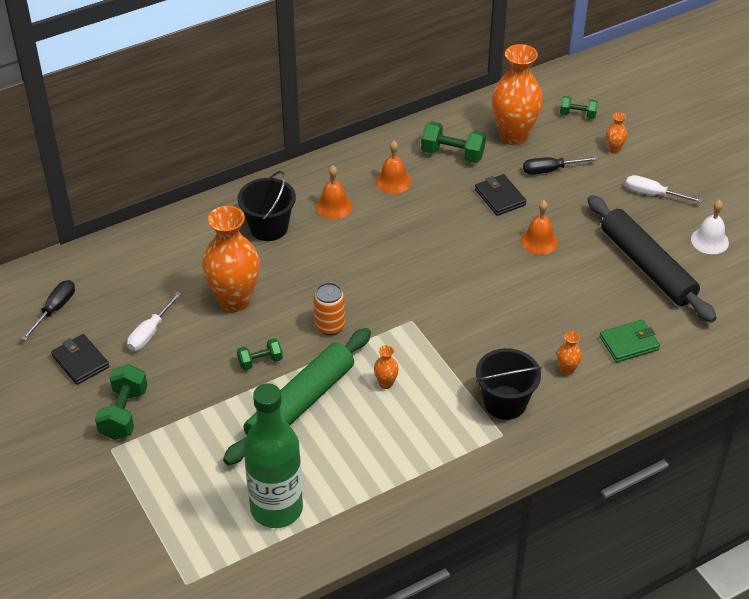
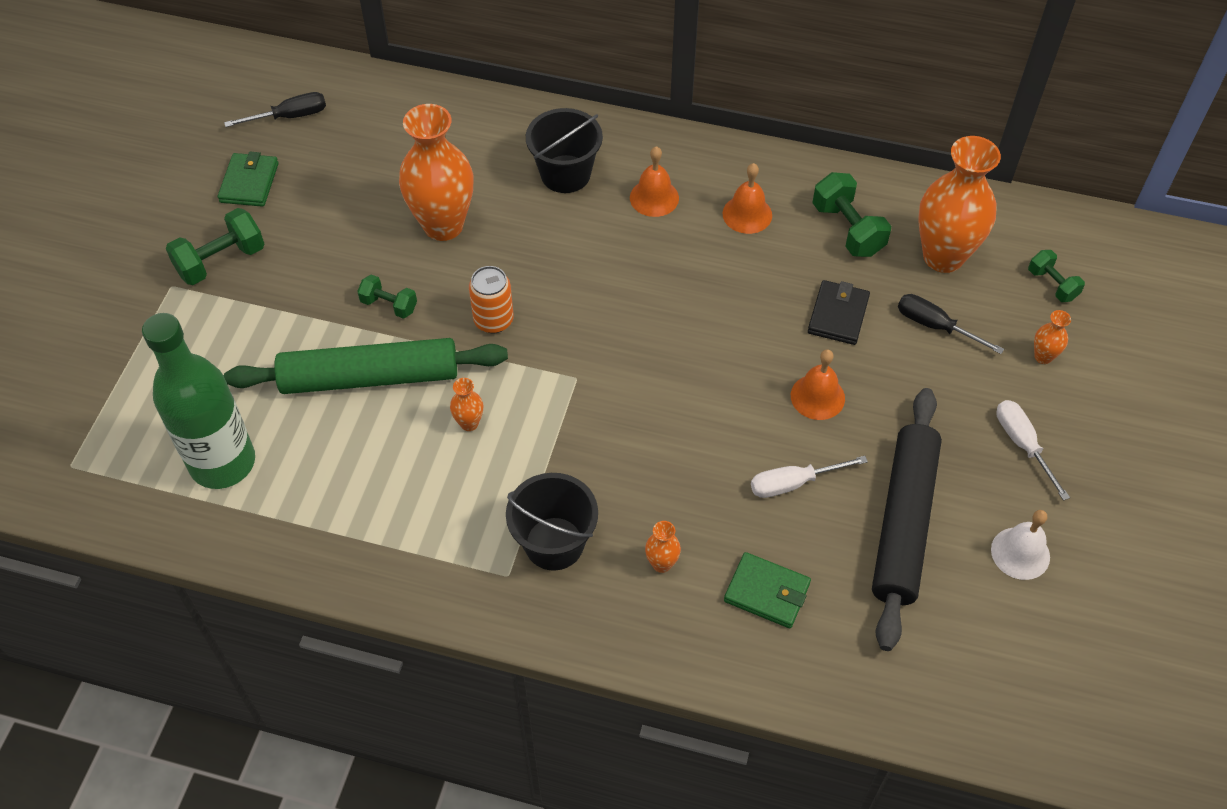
camera: 45 degrees right, 10 degrees up
black wallet [51,334,109,385] -> green wallet [218,152,279,207]
white screwdriver [127,292,182,351] -> white screwdriver moved to [751,456,868,498]

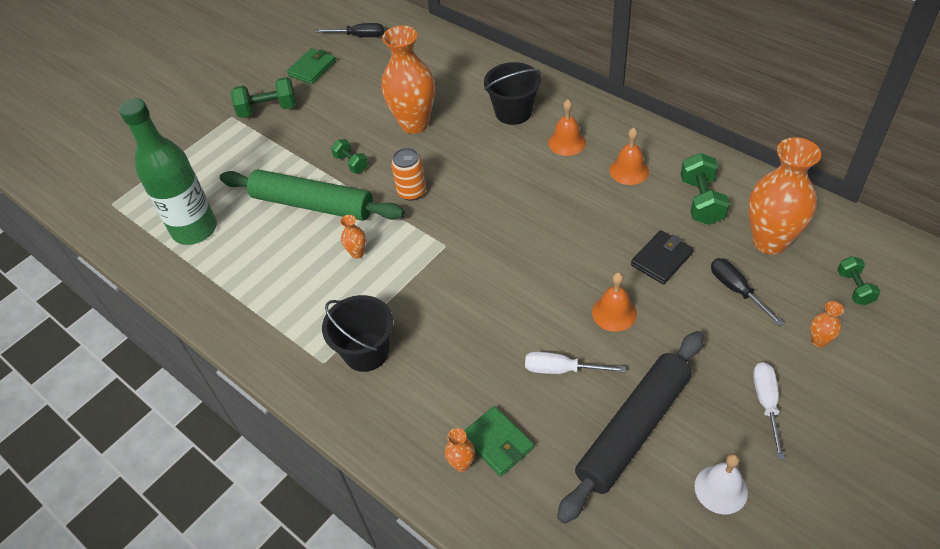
camera: 30 degrees right, 5 degrees down
orange vase [645,521,681,573] -> orange vase moved to [445,428,475,472]

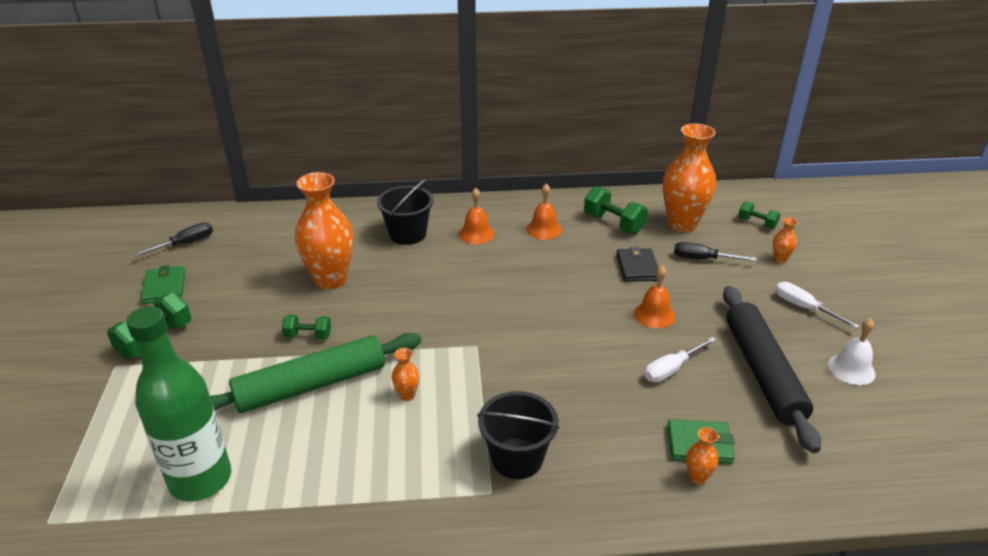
camera: 50 degrees left, 15 degrees down
orange can [391,148,426,201] -> none

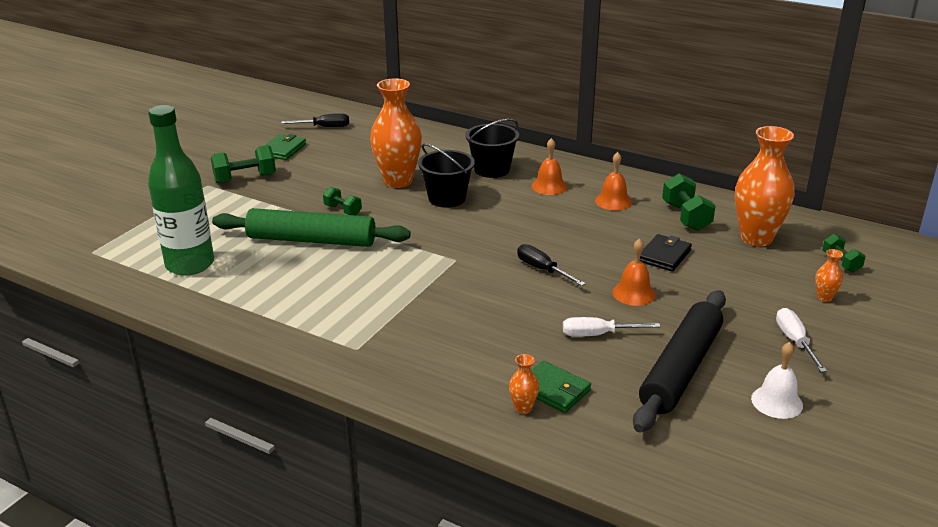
camera: 35 degrees right, 5 degrees down
orange vase [392,348,420,401] -> none
black bucket [477,391,560,479] -> black bucket moved to [418,144,475,208]
black screwdriver [674,242,757,261] -> black screwdriver moved to [517,244,586,286]

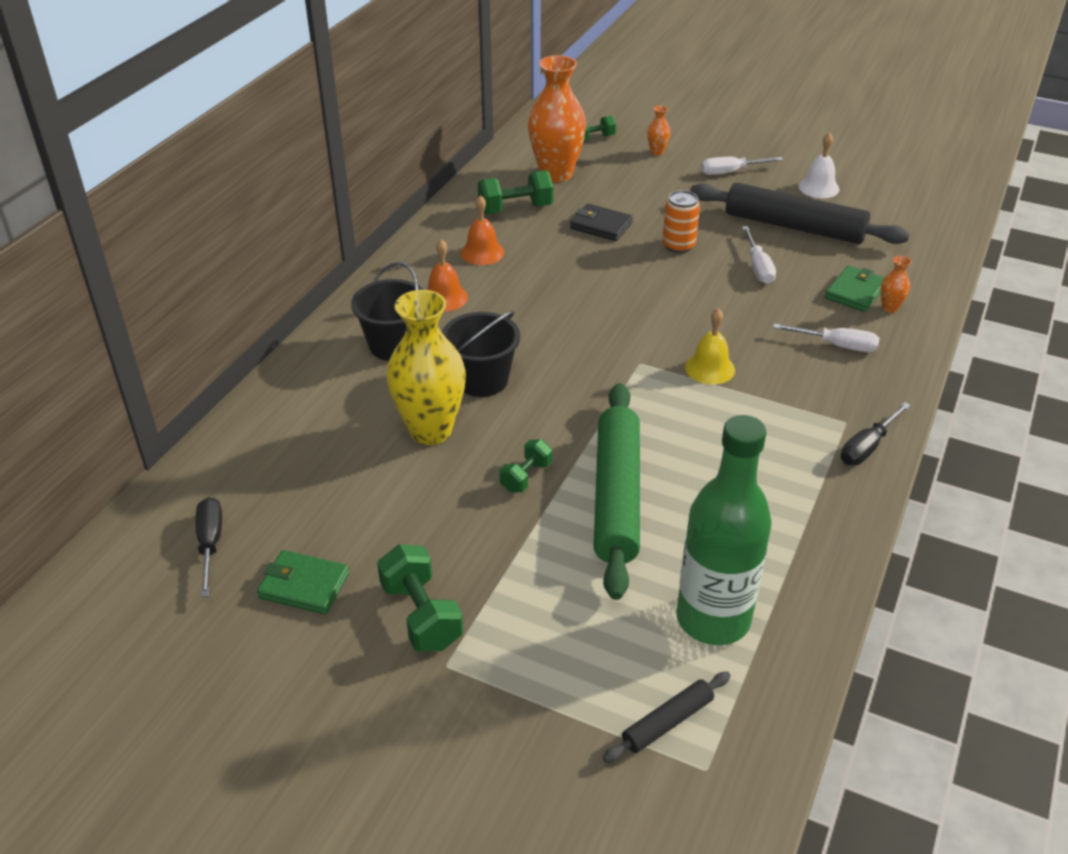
camera: 95 degrees left, 10 degrees up
orange vase [370,78,422,188] -> yellow vase [387,290,466,445]
black screwdriver [517,244,586,286] -> black screwdriver moved to [841,402,911,465]
orange bell [612,238,656,306] -> orange can [662,190,700,253]
none -> black rolling pin [603,672,731,763]
none -> yellow bell [685,308,735,385]
none -> white screwdriver [773,324,880,352]

